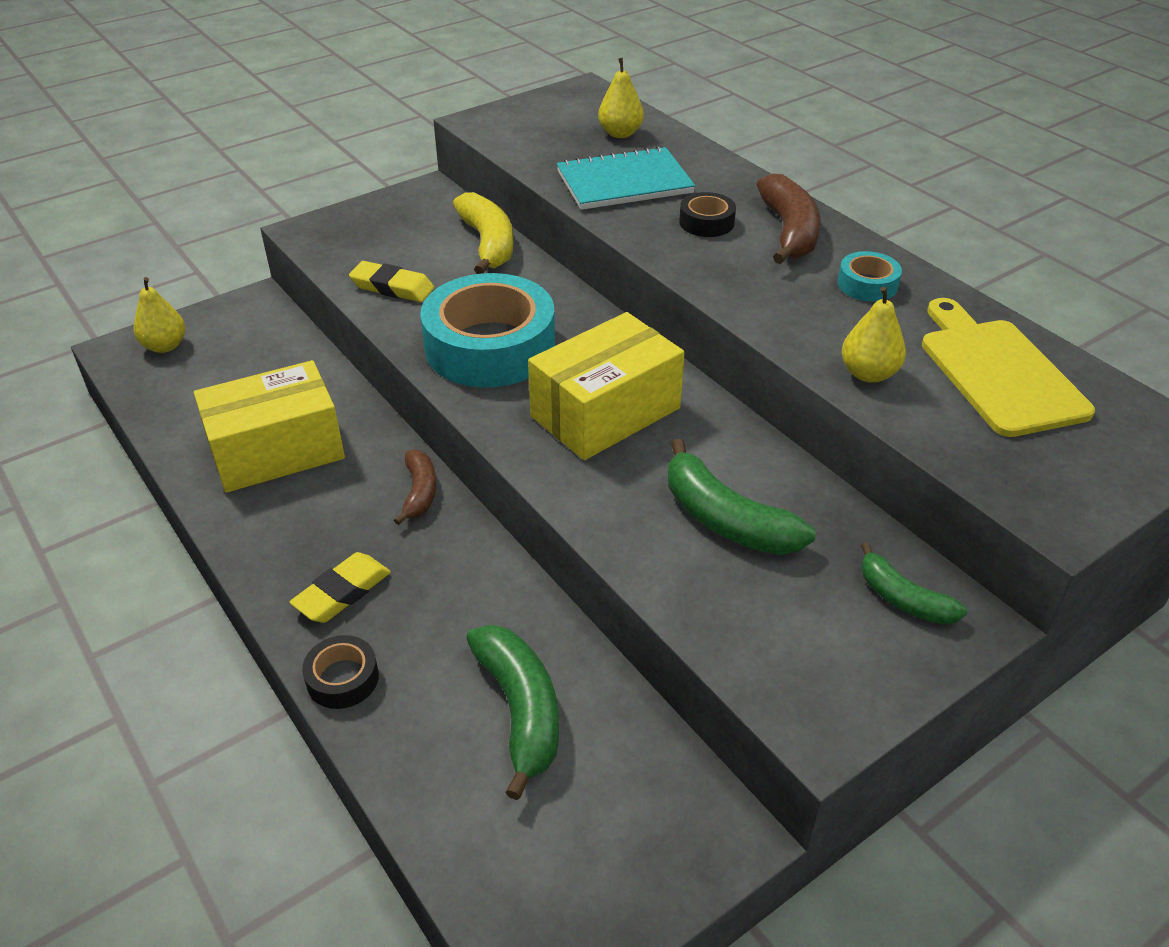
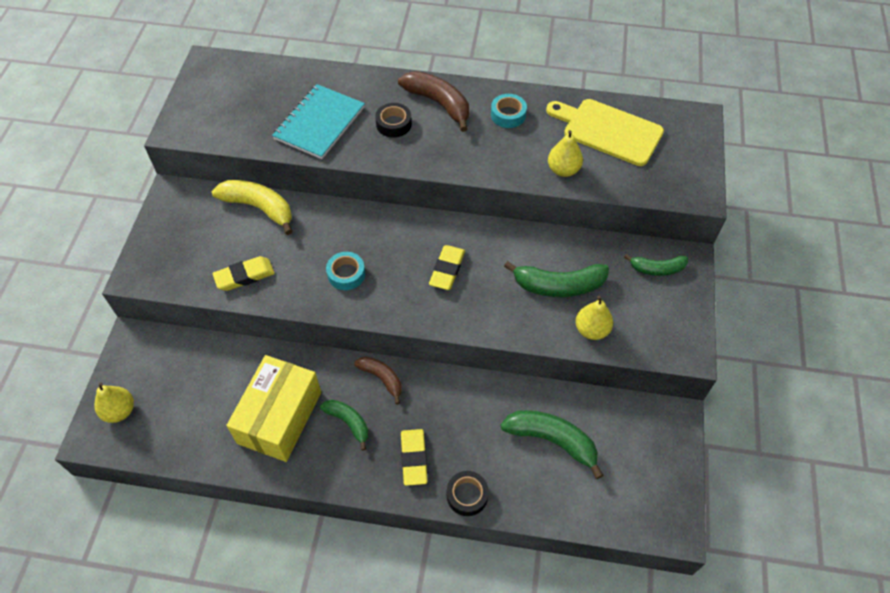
camera: 45 degrees left, 15 degrees up
turquoise tape [420,273,555,388] -> turquoise tape [326,252,365,290], size x0.44
yellow box [528,312,685,460] -> yellow eraser [429,245,465,290]
yellow pear [598,58,644,138] -> yellow pear moved to [575,296,613,340]
none -> green banana [320,400,368,451]

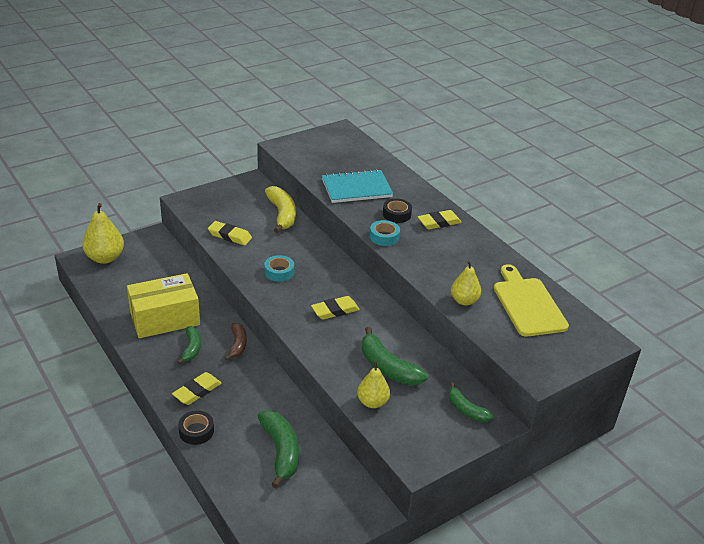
camera: 45 degrees right, 20 degrees down
yellow pear [94,382,134,423] -> yellow pear [83,203,124,264], size x1.53
brown banana [398,71,469,132] -> yellow eraser [418,210,462,230]
turquoise tape [491,94,527,128] -> turquoise tape moved to [370,220,400,246]

